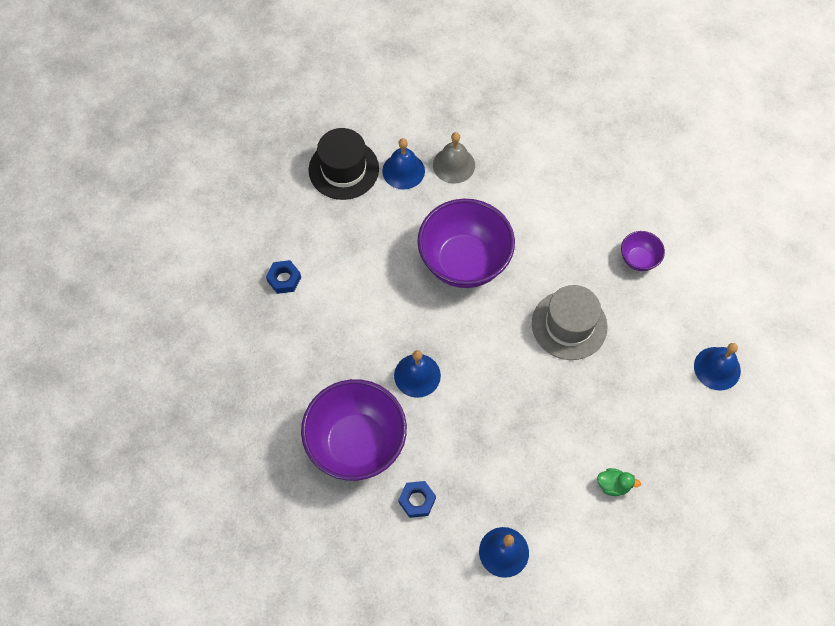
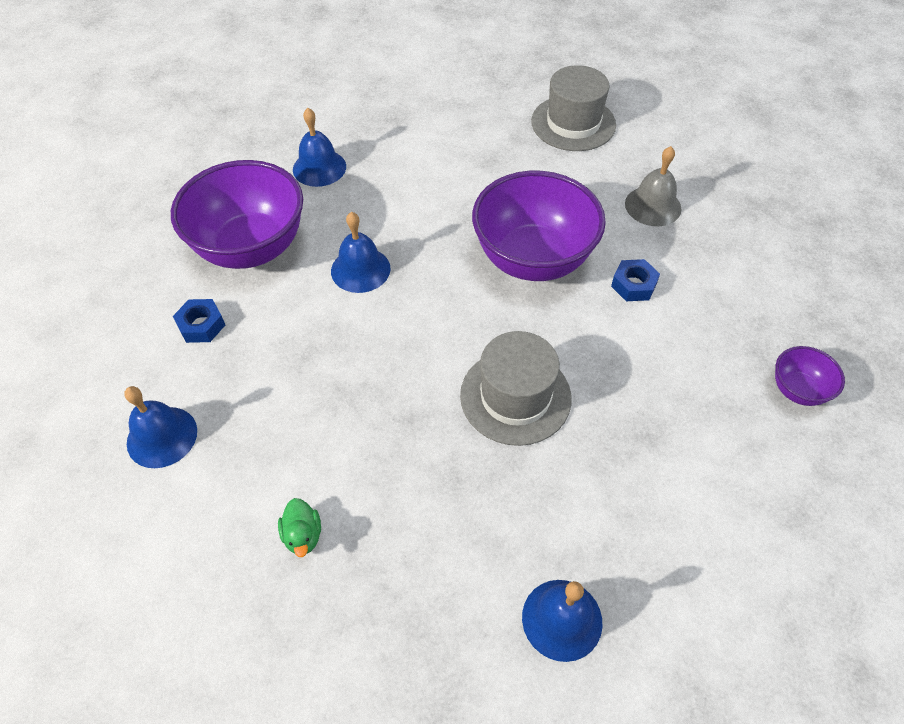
camera: 65 degrees right, 10 degrees down
blue nut [266,260,301,294] -> blue nut moved to [611,259,660,301]
black hat [308,128,379,200] -> grey hat [531,65,616,151]
blue bell [382,138,425,189] -> blue bell moved to [293,108,346,187]
purple bowl [621,231,665,271] -> purple bowl moved to [775,346,845,406]

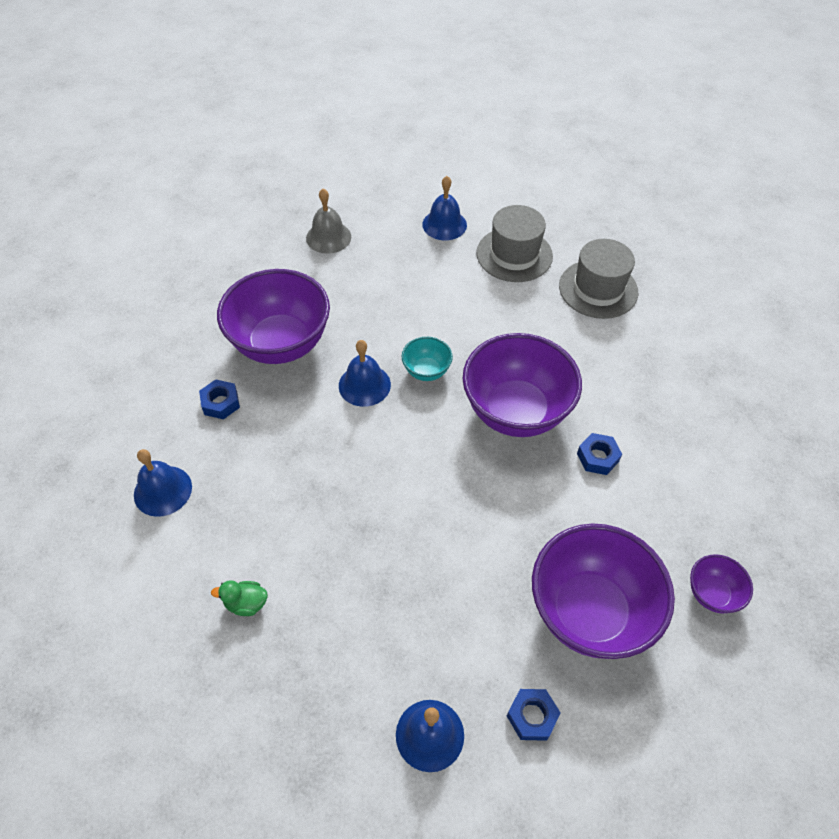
camera: 15 degrees right, 0 degrees up
green duck [278,498,321,557] -> green duck turned 90 degrees clockwise [211,580,268,616]
blue bell [293,108,346,187] -> blue bell moved to [422,176,467,240]
grey hat [460,331,572,446] -> grey hat moved to [476,205,553,282]
grey bell [625,146,681,226] -> grey bell moved to [306,189,351,254]
none -> turquoise bowl [402,337,453,381]
none -> blue nut [507,689,561,741]
none -> purple bowl [532,523,675,659]

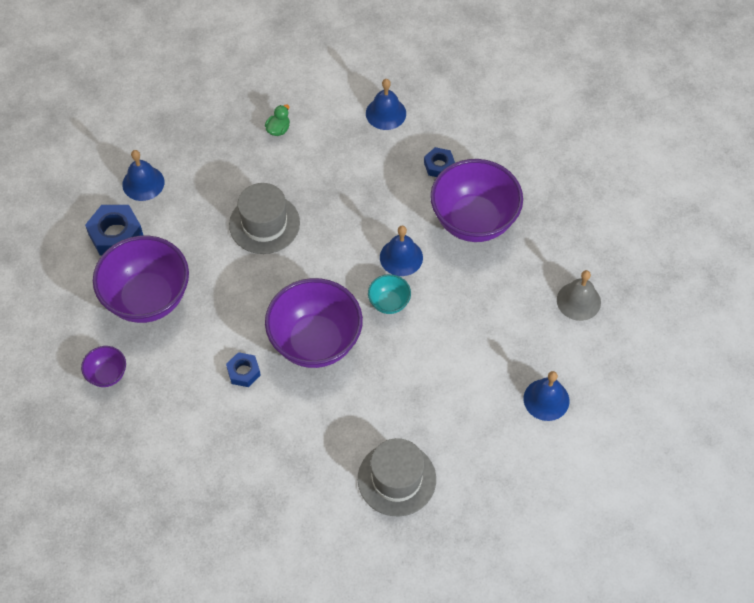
camera: 120 degrees right, 5 degrees up
grey hat [476,205,553,282] -> grey hat moved to [229,183,300,254]
blue nut [507,689,561,741] -> blue nut [85,205,143,255], size x1.68

